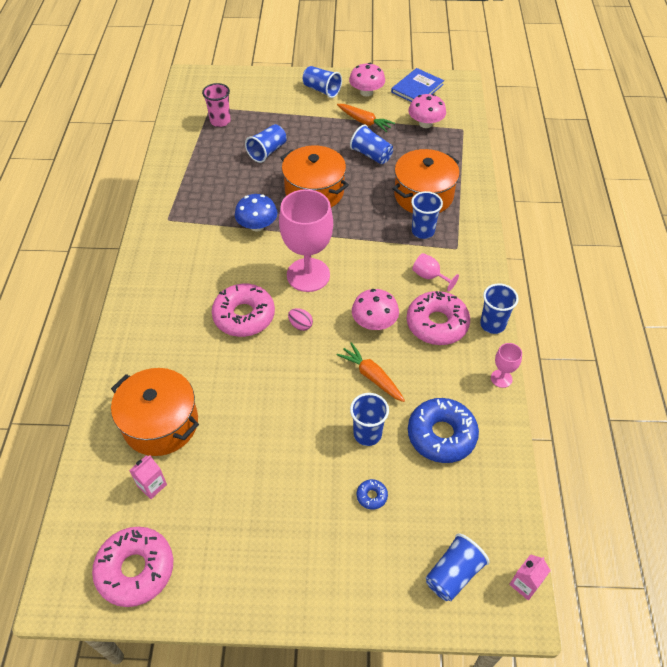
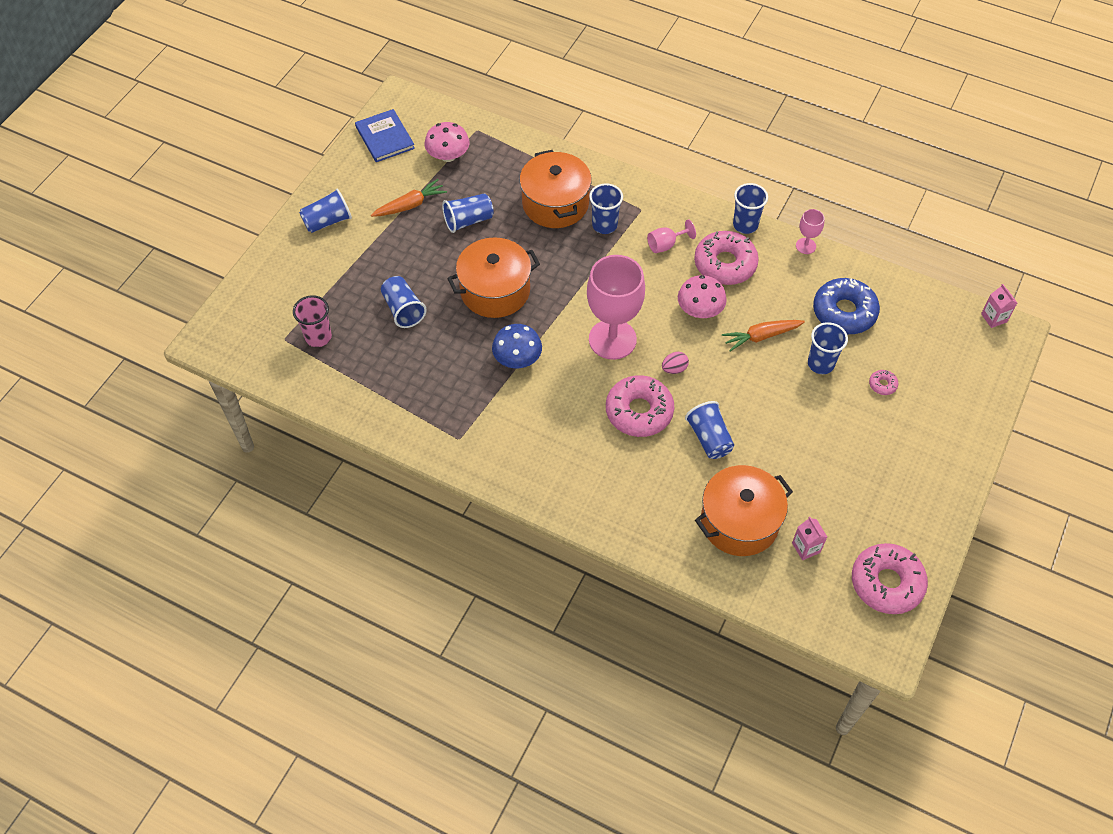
camera: 65 degrees left, 5 degrees up
pink mushroom [349,63,385,97] -> none
blue donut [357,479,388,510] -> pink donut [869,370,898,395]
blue cup [426,533,490,601] -> blue cup moved to [685,401,734,459]

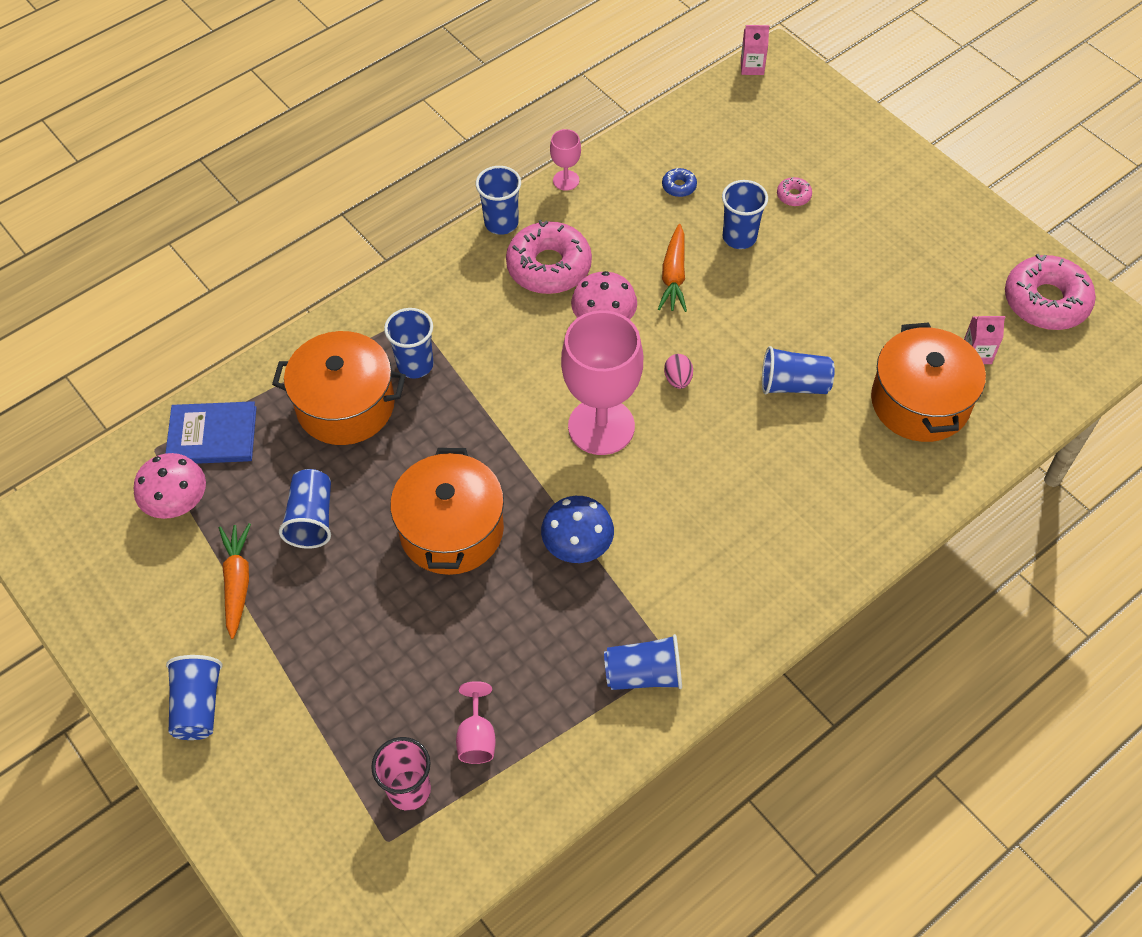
camera: 65 degrees left, 0 degrees up
blue book [355,109,415,162] -> blue book moved to [165,401,257,464]
blue cup [381,276,427,328] -> blue cup moved to [604,634,682,690]
pink donut [606,375,674,437] -> none
pink goblet [647,219,696,253] -> pink goblet moved to [456,681,496,764]
blue donut [813,278,880,334] -> blue donut [662,168,697,197], size x0.42

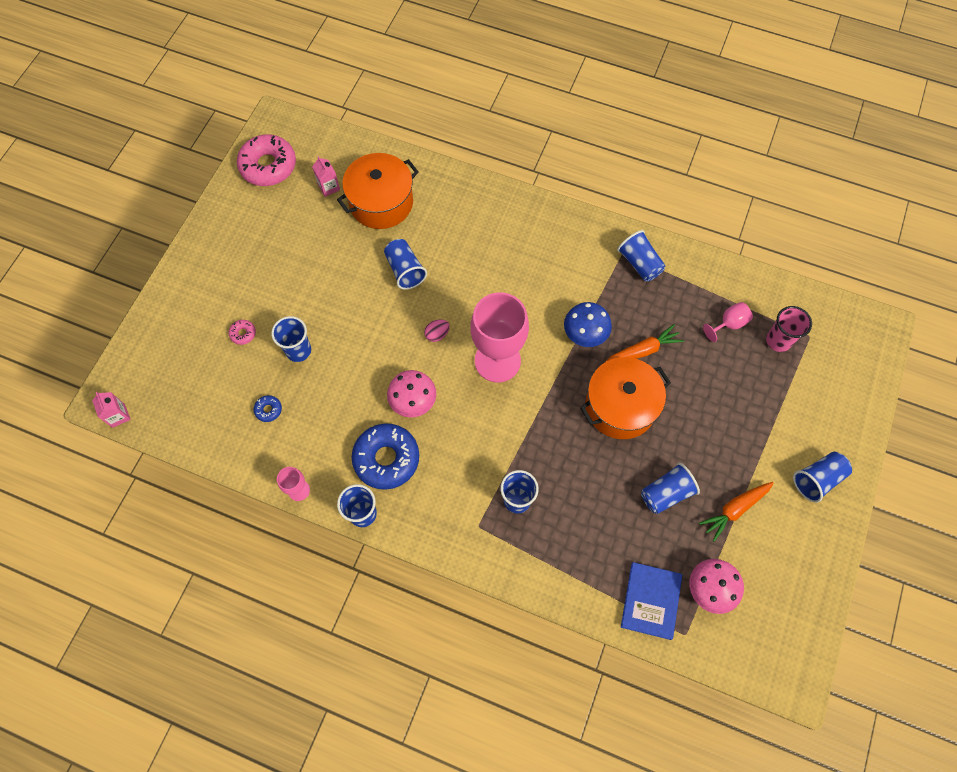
camera: 120 degrees left, 10 degrees up
blue book [165,401,257,464] -> blue book turned 45 degrees clockwise [621,562,682,640]
orange pot [272,331,406,445] -> none
pink donut [506,220,592,294] -> blue donut [351,424,419,490]
orange carrot [658,224,687,312] -> orange carrot moved to [605,324,684,362]

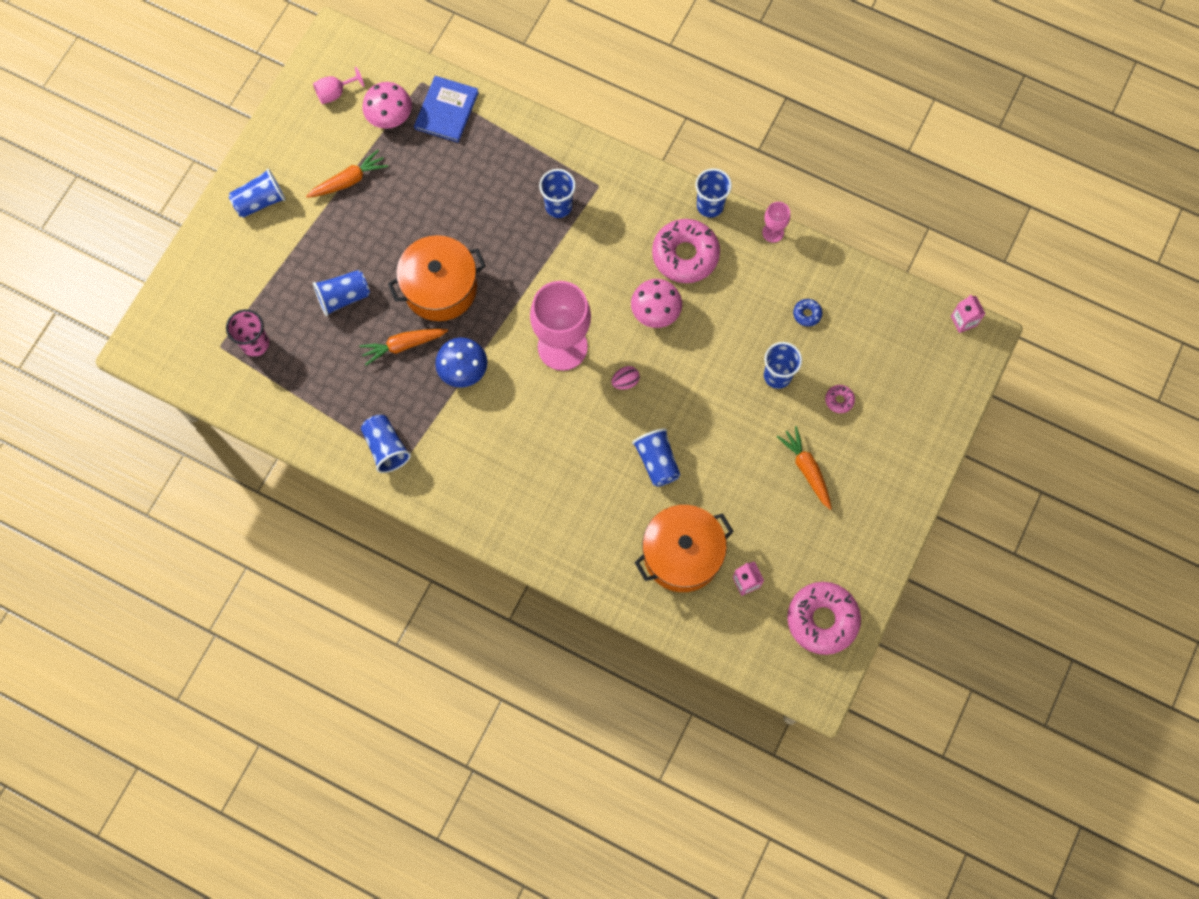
camera: 175 degrees left, 5 degrees up
blue donut [351,424,419,490] -> pink donut [652,219,720,283]
blue cup [641,463,700,514] -> blue cup moved to [313,270,370,316]
pink goblet [703,302,753,342] -> pink goblet moved to [313,67,364,104]
none -> orange carrot [777,426,832,510]

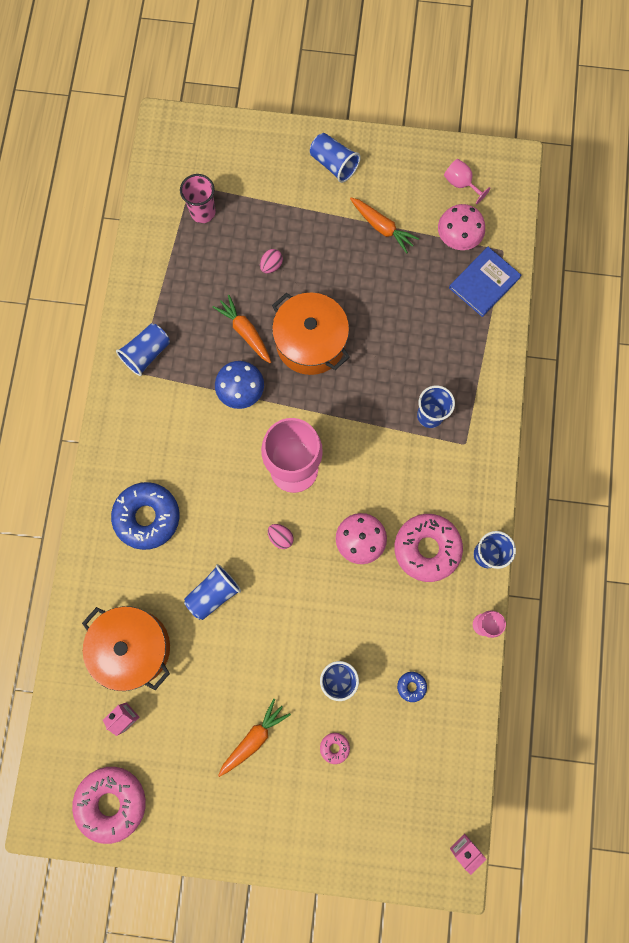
camera: 70 degrees right, 5 degrees up
blue cup [313,270,370,316] -> pink egg [260,249,283,273]
blue book [414,76,479,143] -> blue book turned 45 degrees counterclockwise [449,247,522,317]
none -> blue donut [111,482,180,550]

